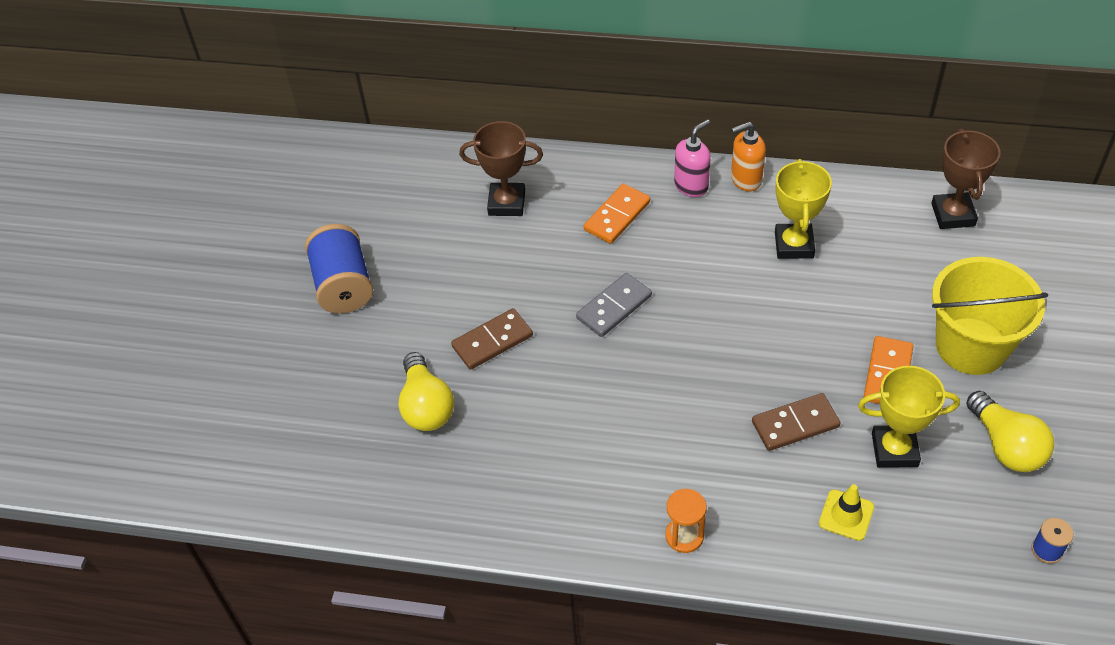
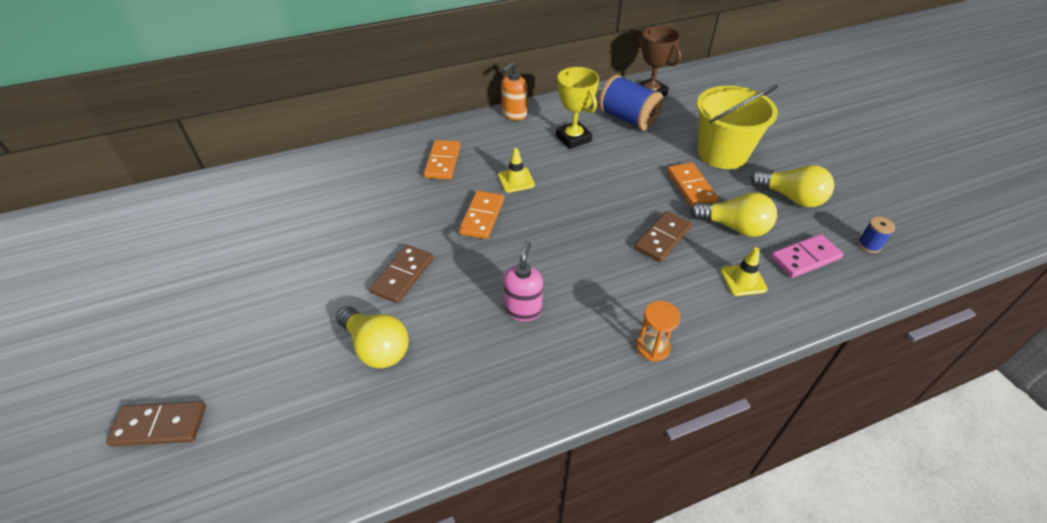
camera: 35 degrees left, 5 degrees down
blue spool [305,224,373,314] -> blue spool moved to [599,75,664,131]
brown trophy [459,121,543,216] -> none
grey domino [576,273,652,337] -> orange domino [459,191,504,239]
pink soap dispenser [674,119,711,197] -> pink soap dispenser moved to [503,241,543,321]
yellow trophy [858,366,960,468] -> yellow light bulb [690,192,777,237]
none -> brown domino [106,401,206,447]
none -> yellow traffic cone [498,148,535,193]
none -> pink domino [771,234,843,278]

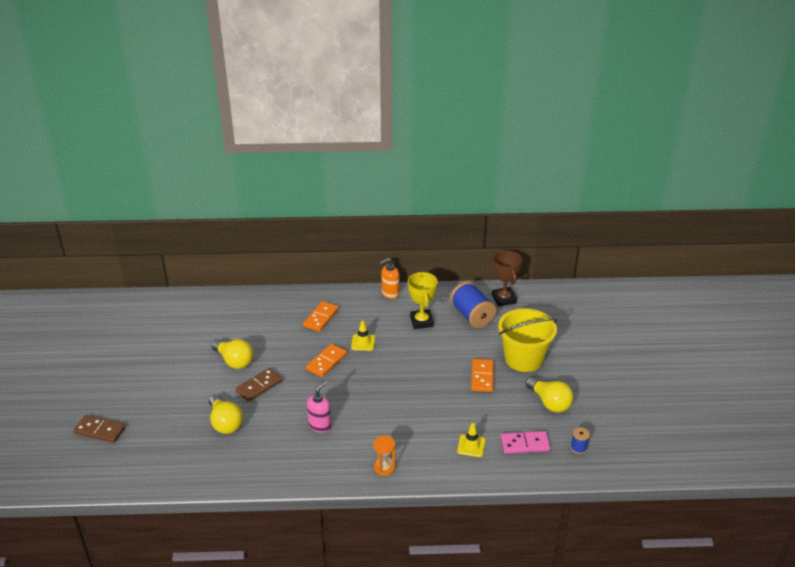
camera: 20 degrees right, 10 degrees down
brown domino [634,211,692,262] -> none
yellow light bulb [690,192,777,237] -> yellow light bulb moved to [211,339,253,369]

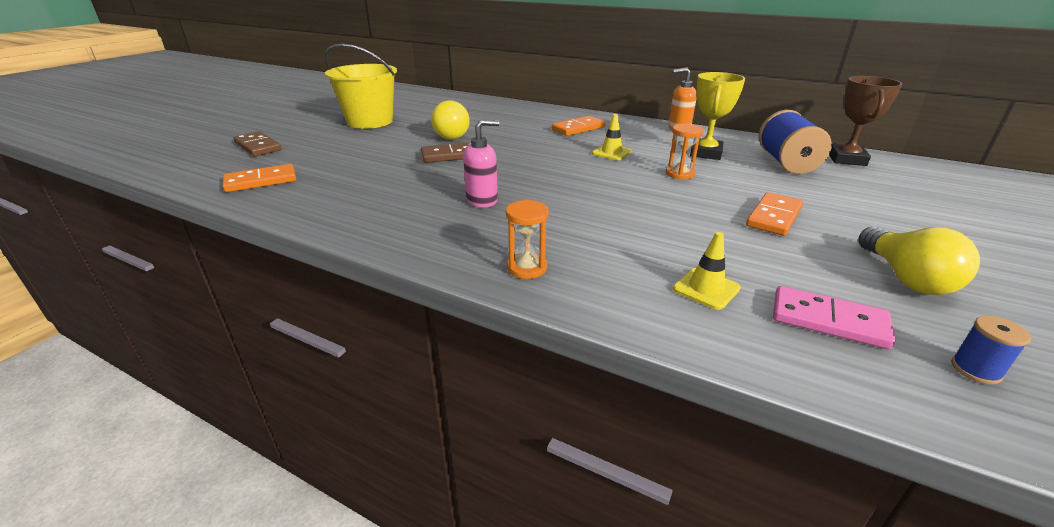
camera: 30 degrees right, 5 degrees down
yellow light bulb [209,394,243,434] -> none
orange domino [306,344,347,377] -> orange domino moved to [223,164,296,192]
yellow bucket [498,308,557,372] -> yellow bucket moved to [324,44,397,129]
none -> orange hourglass [666,124,704,180]

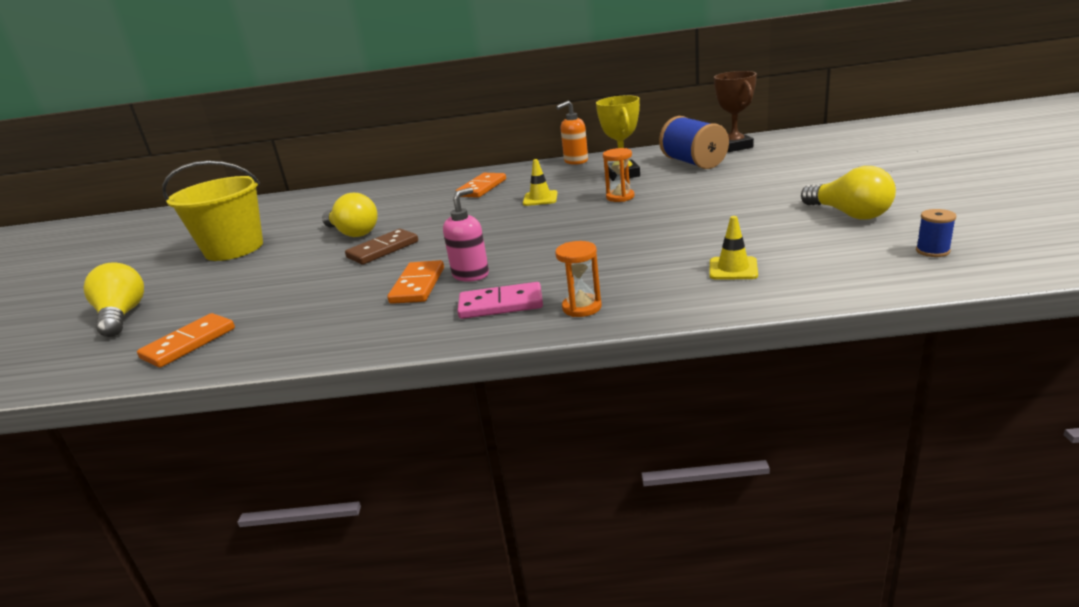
camera: 25 degrees left, 5 degrees down
brown domino [233,131,282,156] -> yellow light bulb [83,263,144,337]
orange domino [746,192,803,236] -> orange domino moved to [387,260,444,304]
pink domino [773,286,895,349] -> pink domino moved to [457,282,543,319]

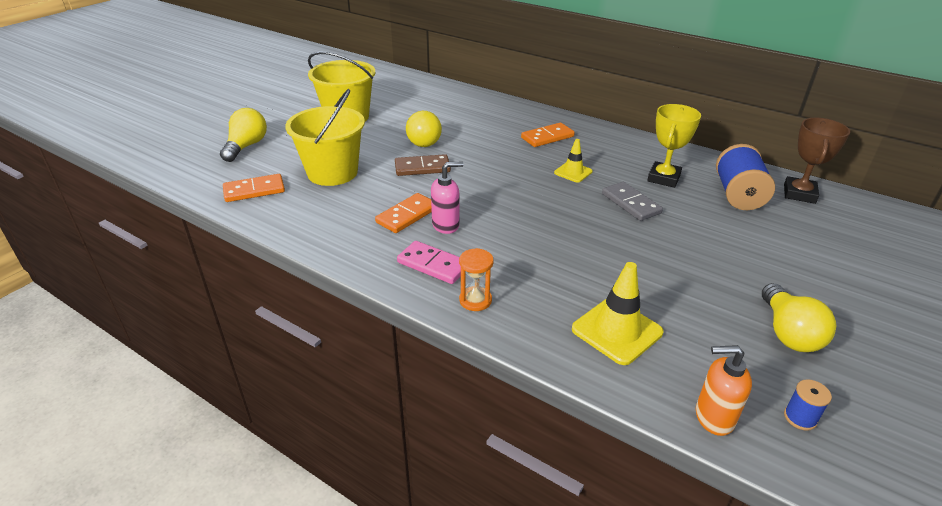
camera: 30 degrees right, 10 degrees up
orange soap dispenser [556,101,588,165] -> orange soap dispenser moved to [696,345,752,436]
orange hourglass [603,148,635,202] -> grey domino [602,182,663,221]
yellow traffic cone [709,216,758,280] -> yellow traffic cone [572,262,663,365], size x1.66
none -> yellow bucket [285,89,365,186]

